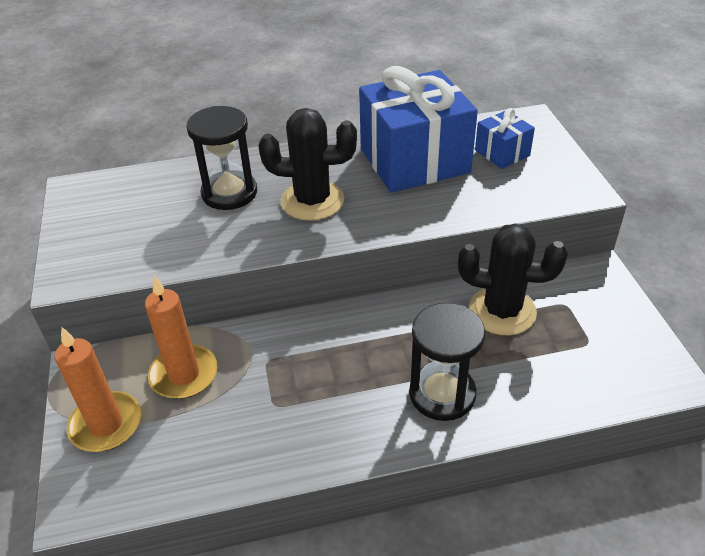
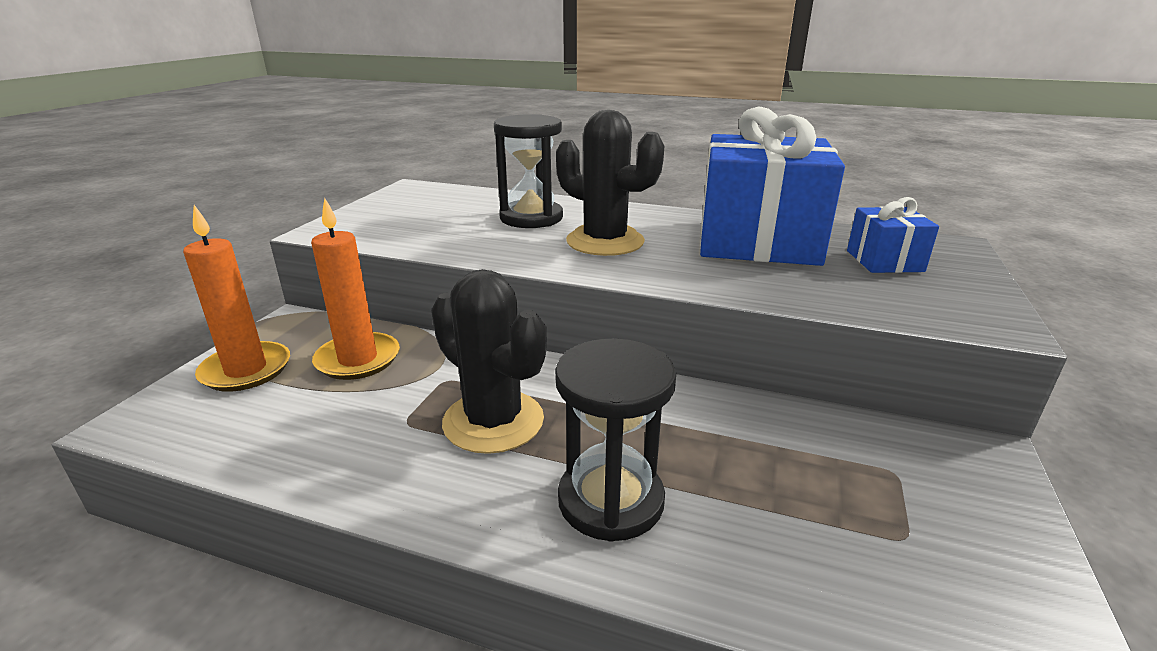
camera: 30 degrees right, 15 degrees down
black cactus [458,224,567,335] -> black cactus moved to [431,269,547,454]

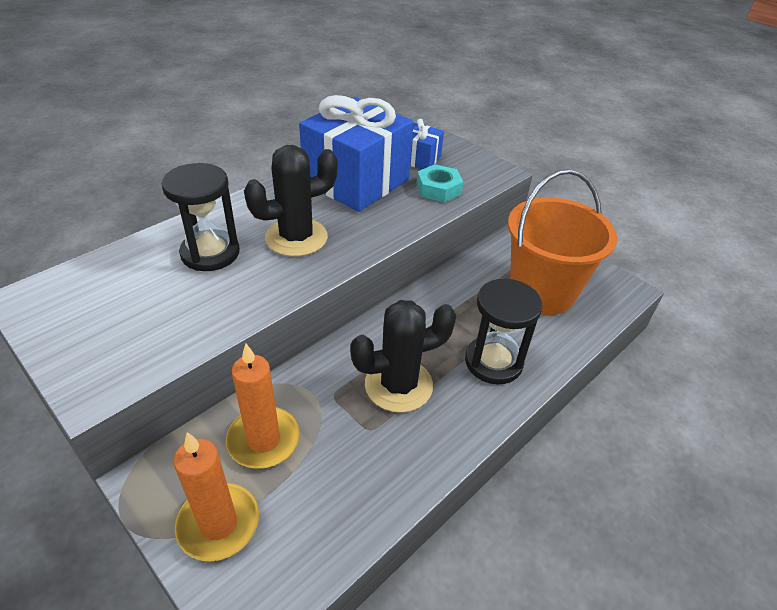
camera: 65 degrees left, 15 degrees up
none -> turquoise nut [417,164,463,202]
none -> orange bucket [508,169,617,315]

